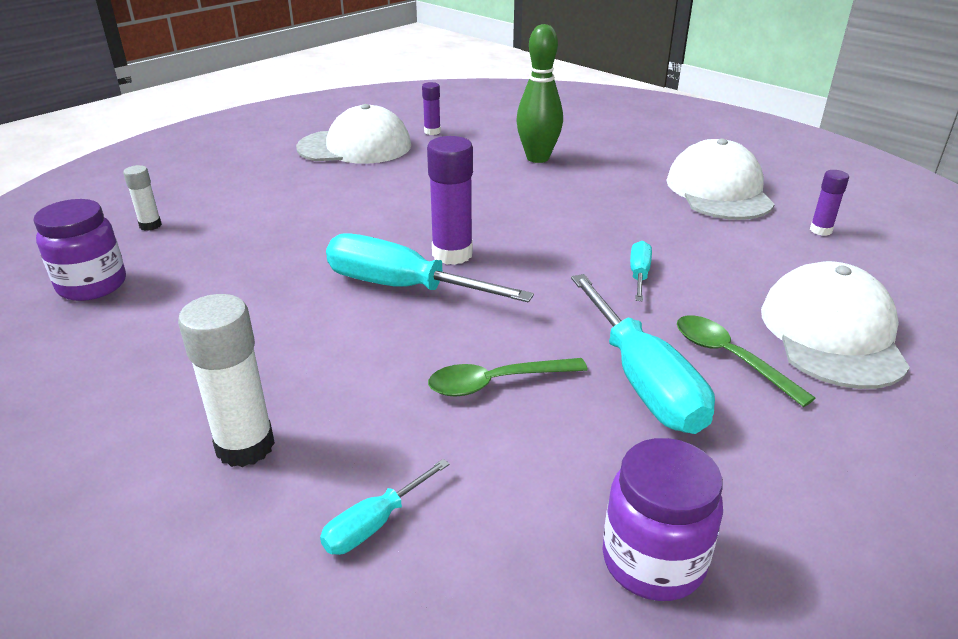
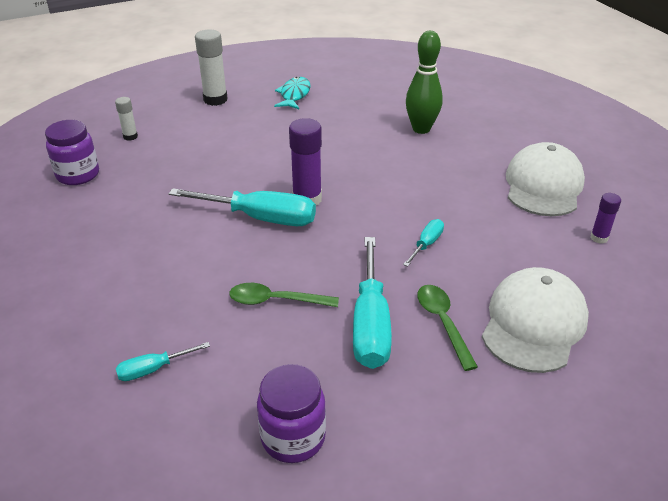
camera: 20 degrees right, 5 degrees up
white glue stick [178,294,275,467] -> white glue stick moved to [195,30,228,106]
white cap [296,104,411,164] -> turquoise fish [274,77,311,109]
turquoise screwdriver [326,233,534,303] -> turquoise screwdriver turned 150 degrees clockwise [169,188,316,226]
purple glue stick [422,82,441,135] -> none

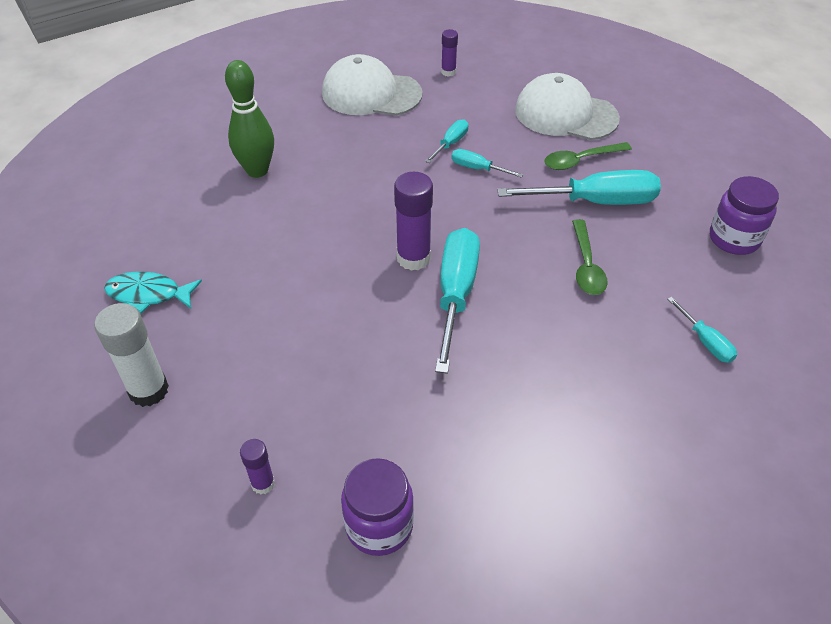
camera: 95 degrees left, 10 degrees up
white glue stick [115,97,138,141] -> purple glue stick [240,439,275,494]
none -> turquoise screwdriver [425,119,469,163]

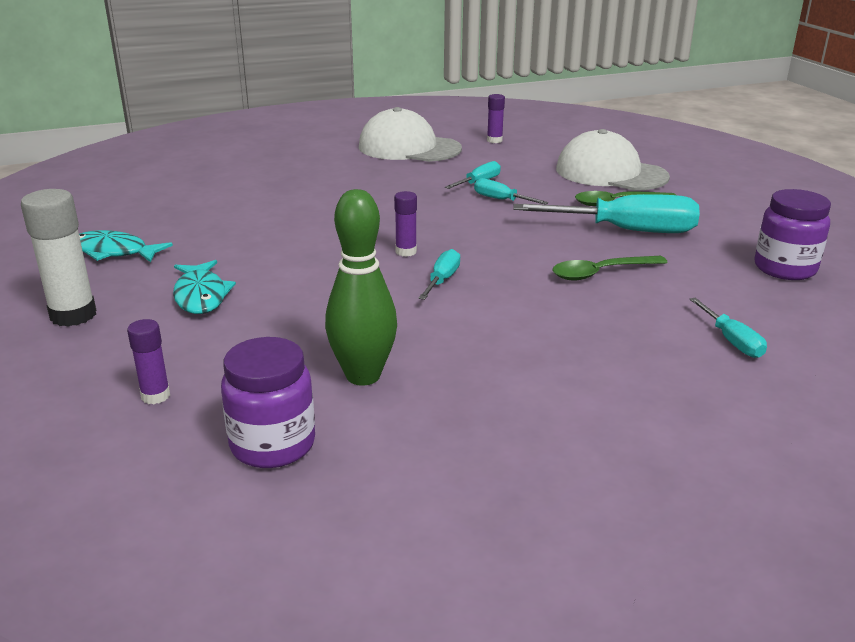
camera: 10 degrees right, 20 degrees down
green bowling pin [225,60,274,178] -> green bowling pin moved to [325,189,397,386]
purple glue stick [394,172,433,271] -> purple glue stick [394,191,417,257], size x0.55
turquoise screwdriver [435,228,480,374] -> turquoise screwdriver [418,249,460,300], size x0.49
green spoon [572,219,608,295] -> green spoon turned 60 degrees clockwise [552,256,668,280]
none -> turquoise fish [173,260,236,314]

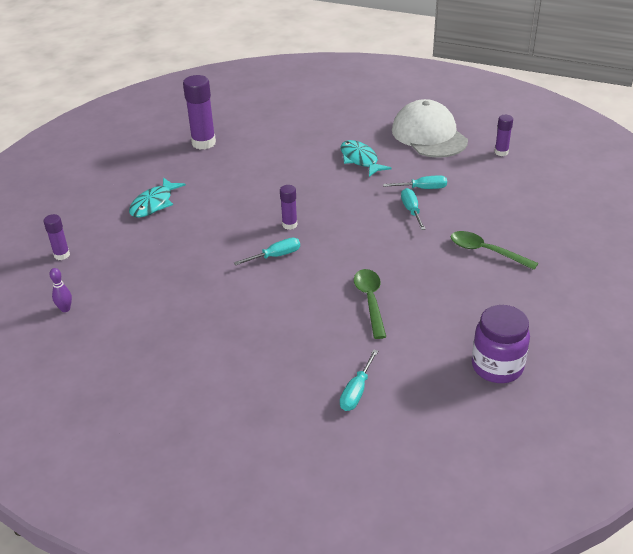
camera: 45 degrees right, 10 degrees up
white glue stick [21,189,97,327] -> none
turquoise fish [79,230,173,263] -> turquoise fish moved to [340,140,392,177]
purple jar [221,337,315,468] -> purple bowling pin [49,268,72,312]
green bowling pin [325,189,397,386] -> none
turquoise screwdriver [513,194,700,233] -> none
green spoon [552,256,668,280] -> green spoon turned 60 degrees clockwise [354,269,386,339]
white cap [556,129,670,190] -> none
none -> purple glue stick [183,75,216,150]

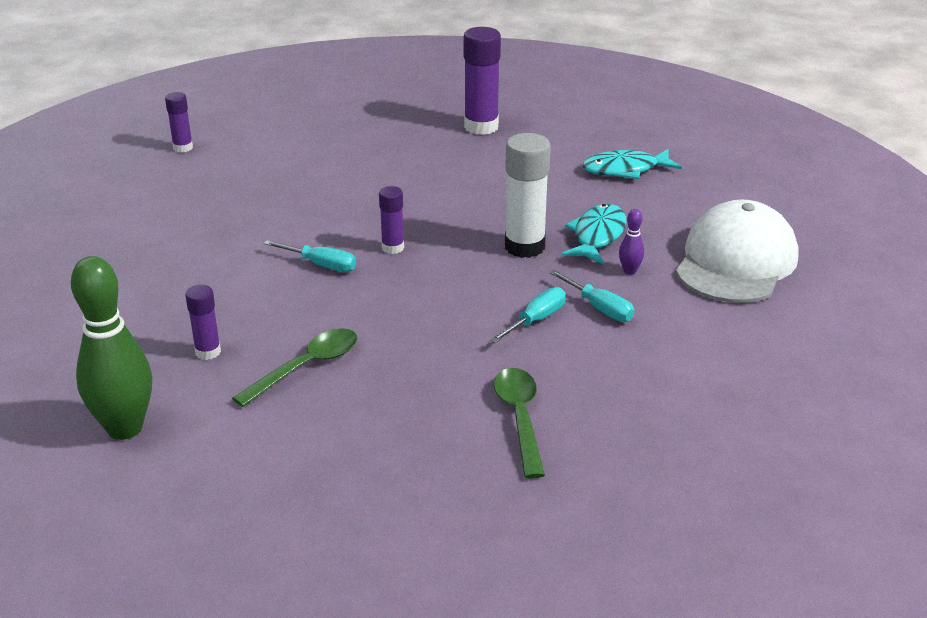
camera: 50 degrees right, 5 degrees down
purple bowling pin [49,268,72,312] -> purple bowling pin moved to [619,209,644,275]
turquoise fish [129,177,186,218] -> turquoise fish moved to [582,149,682,179]
turquoise screwdriver [340,349,378,411] -> green bowling pin [71,256,152,440]
purple jar [472,305,530,383] -> none
purple glue stick [495,115,513,156] -> purple glue stick moved to [185,285,221,360]
none -> white glue stick [505,133,551,258]

